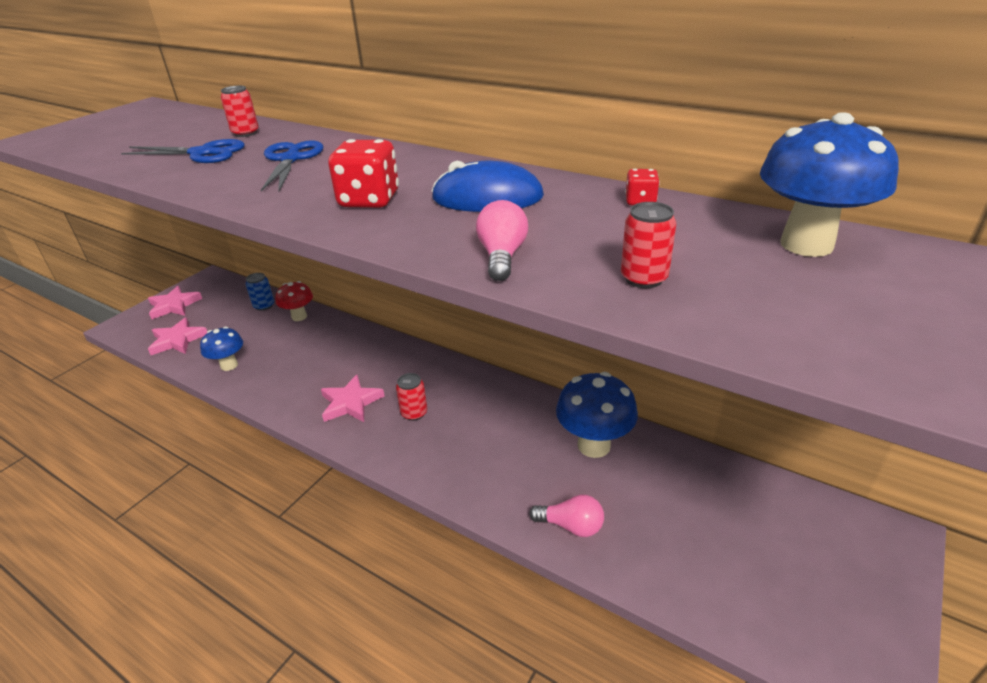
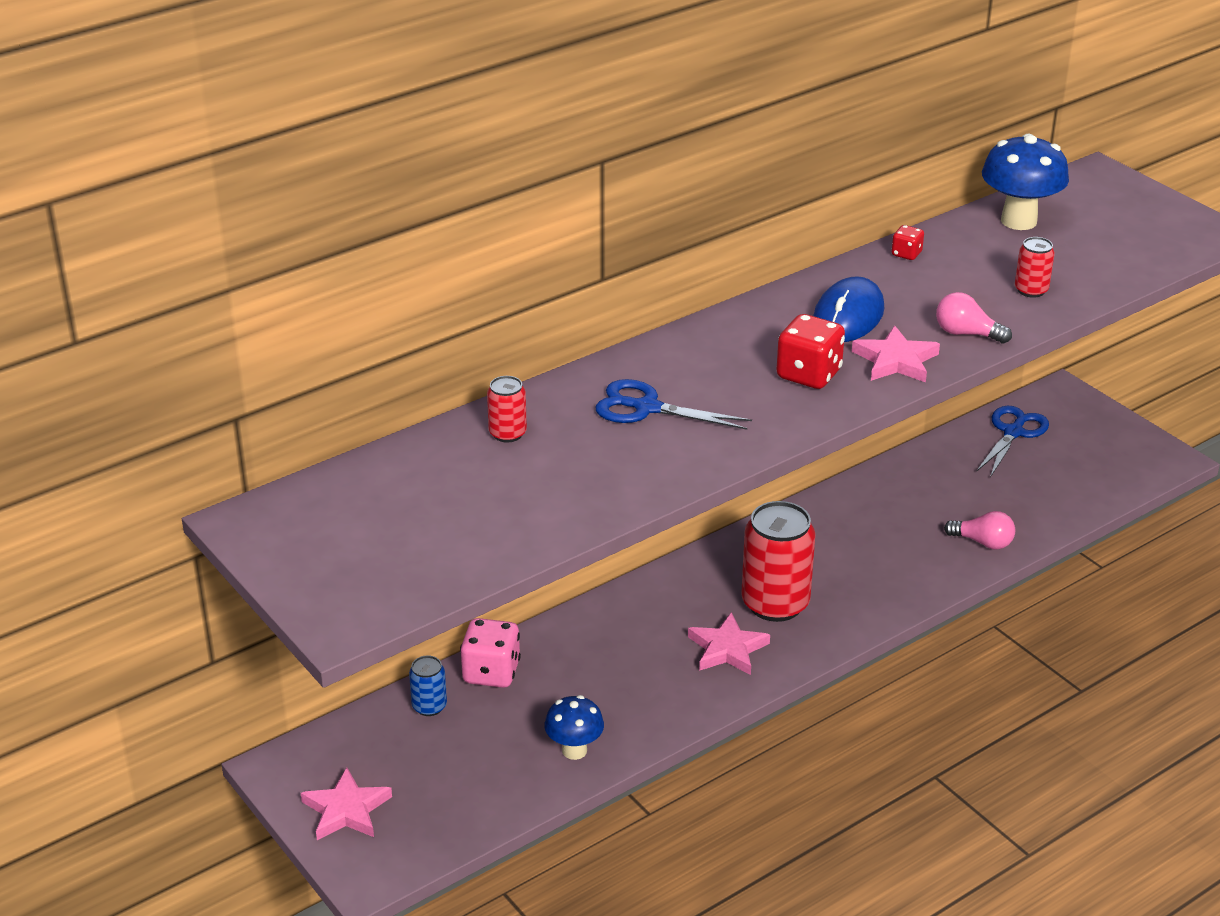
camera: 70 degrees left, 0 degrees up
blue scissors [121,139,245,163] -> blue scissors moved to [976,406,1049,477]
pink star [148,318,207,355] -> pink star moved to [852,325,940,383]
red mushroom [275,281,313,321] -> pink dice [460,618,521,688]
red can [396,373,427,421] -> red can [741,501,816,622], size x2.08
pink light bulb [529,494,604,537] -> pink light bulb turned 75 degrees clockwise [944,511,1015,549]
blue mushroom [556,372,638,458] -> none

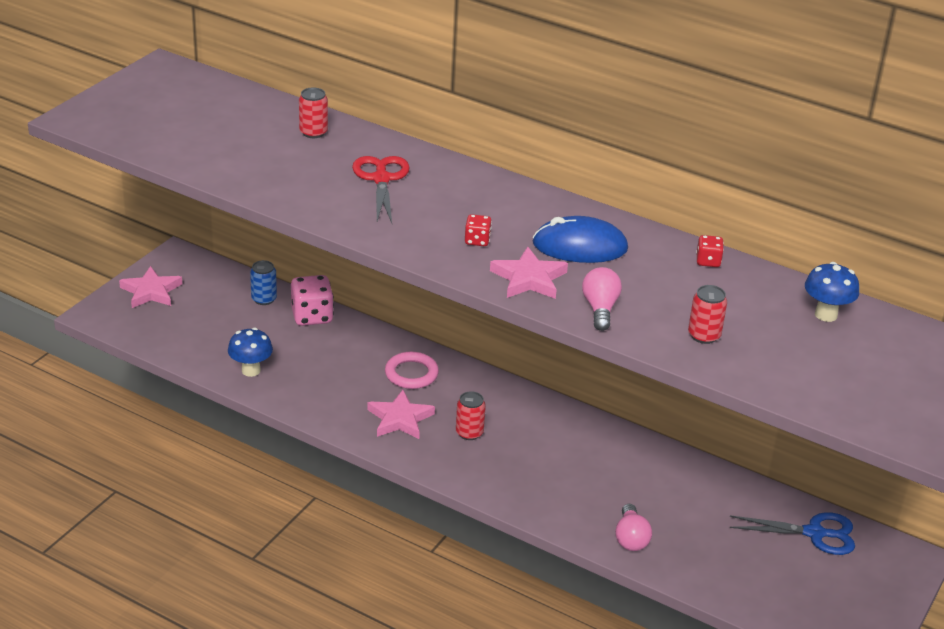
camera: 65 degrees right, 0 degrees up
blue scissors [596,379,752,430] -> red scissors [352,156,410,223]
red can [741,501,816,622] -> red can [456,391,486,440], size x0.48
red dice [776,314,845,389] -> red dice [465,214,492,246], size x0.52
blue mushroom [982,134,1069,230] -> blue mushroom [805,262,859,322], size x0.62
none -> pink ring [385,352,439,389]

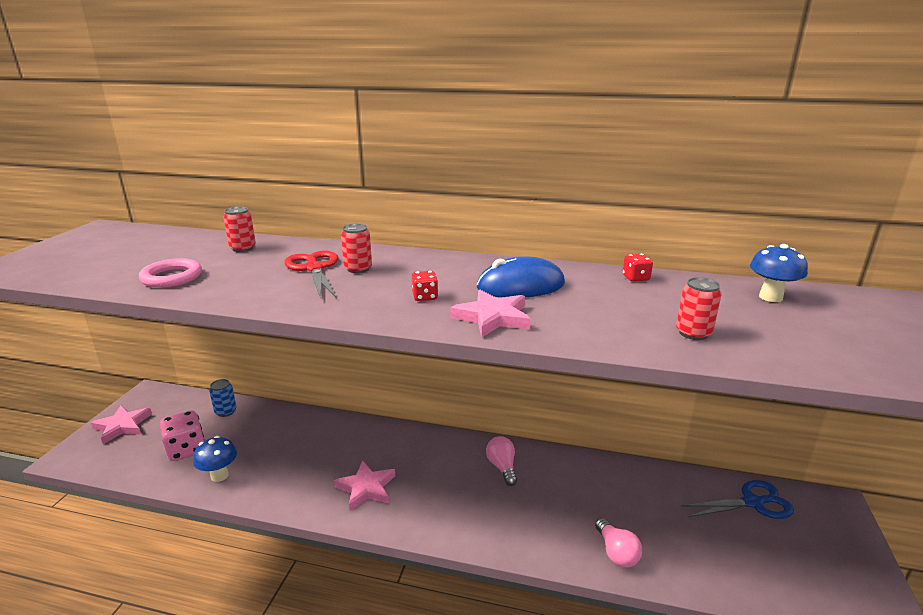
camera: 15 degrees left, 10 degrees down
pink dice [291,275,334,326] -> pink dice moved to [160,411,205,461]
pink ring [385,352,439,389] -> pink ring moved to [139,258,202,288]
red can [456,391,486,440] -> red can moved to [341,224,372,273]
pink light bulb [582,267,622,331] -> pink light bulb moved to [486,436,517,486]

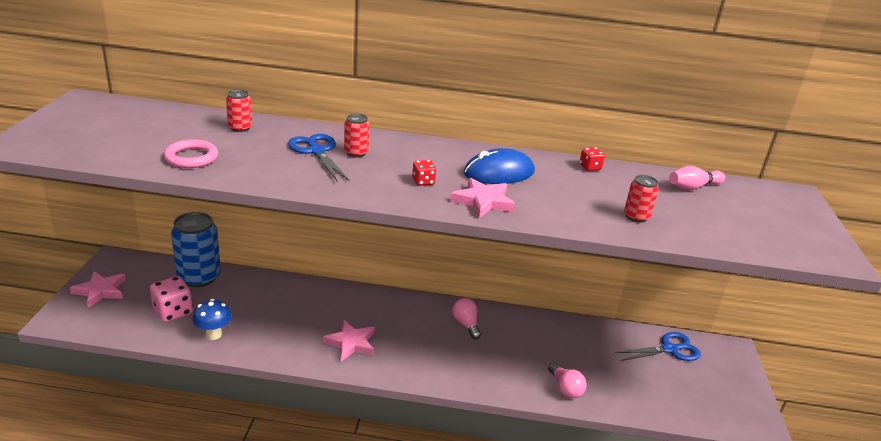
camera: 10 degrees left, 5 degrees up
blue can [209,379,237,417] -> blue can [171,212,221,287], size x2.08
red scissors [284,251,338,299] -> blue scissors [288,134,350,182]
blue mushroom [750,244,808,302] -> pink bowling pin [669,166,725,190]

